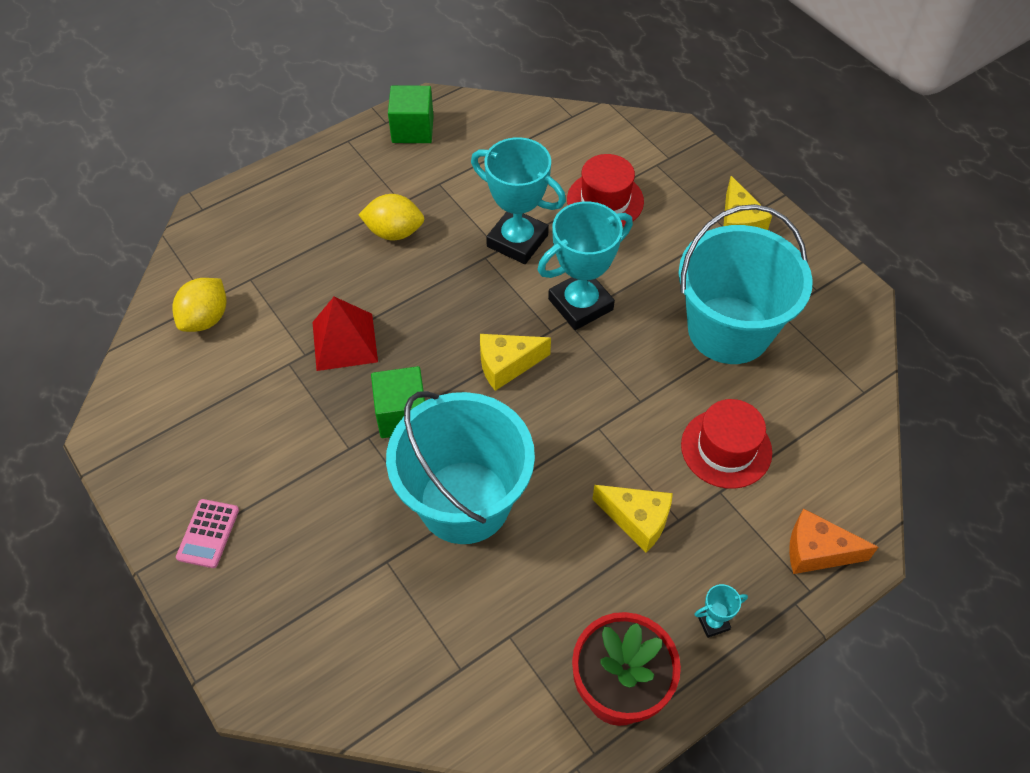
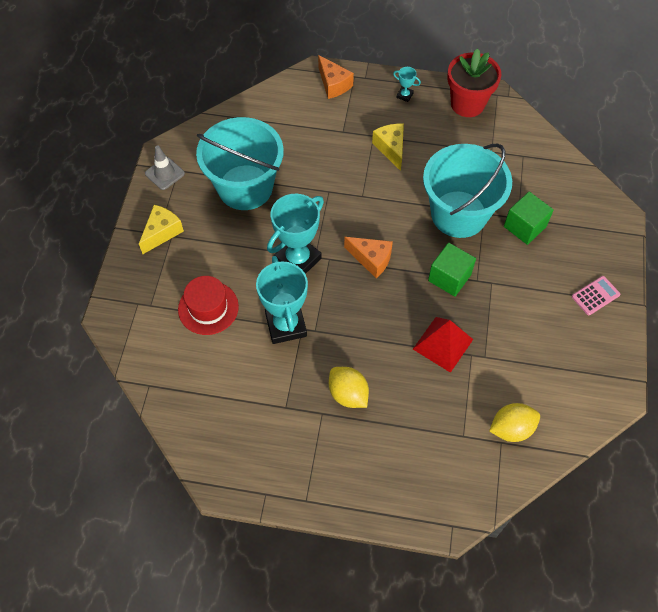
camera: 135 degrees left, 5 degrees up
green cube [388,85,434,143] -> green cube moved to [504,192,554,245]
yellow cheese [480,334,551,391] -> orange cheese [344,237,393,278]
turquoise trophy [538,201,633,330] -> turquoise trophy turned 60 degrees counterclockwise [267,194,324,274]
red hat [681,399,772,489] -> none
none -> grey traffic cone [145,145,185,190]

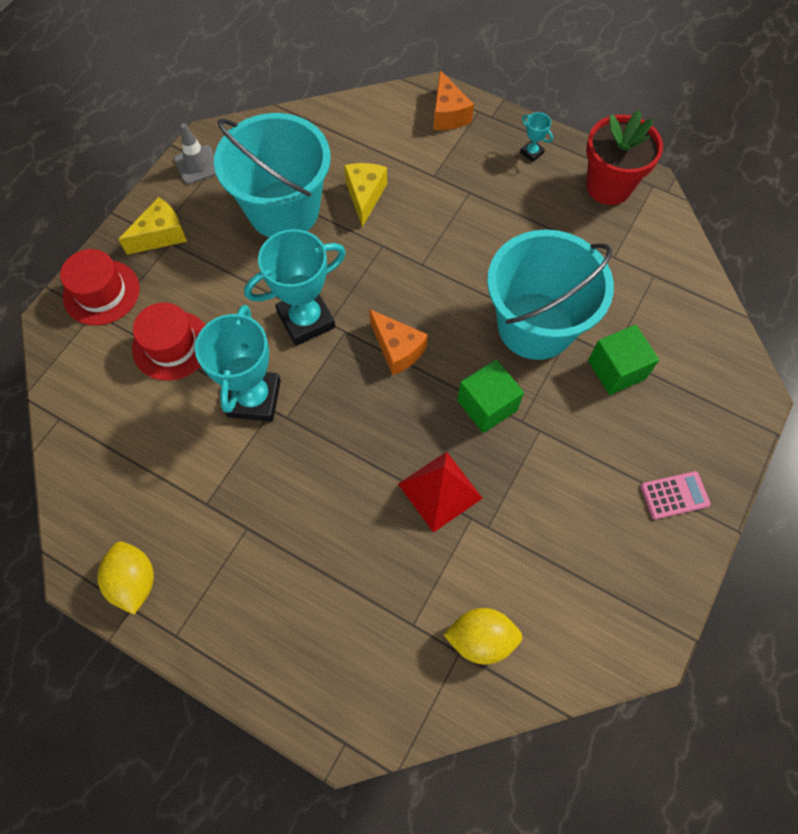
camera: 20 degrees right, 5 degrees up
yellow lemon [329,367,369,408] -> yellow lemon moved to [97,542,154,615]
yellow cheese [372,124,404,171] -> yellow cheese moved to [344,163,387,227]
none -> red hat [60,249,140,326]

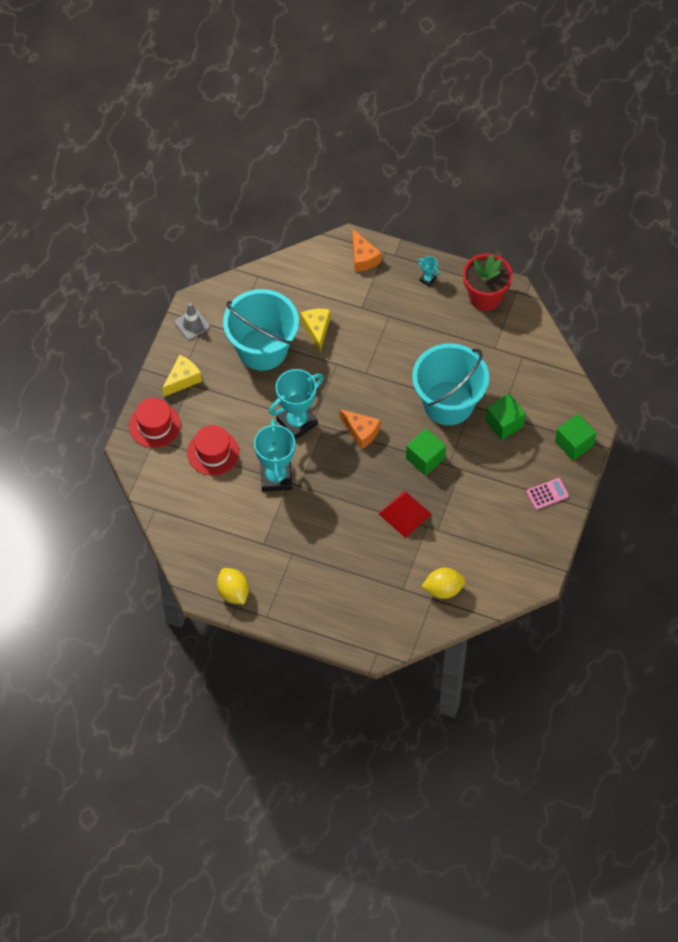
camera: 10 degrees left, 5 degrees down
none -> green cube [555,414,596,461]

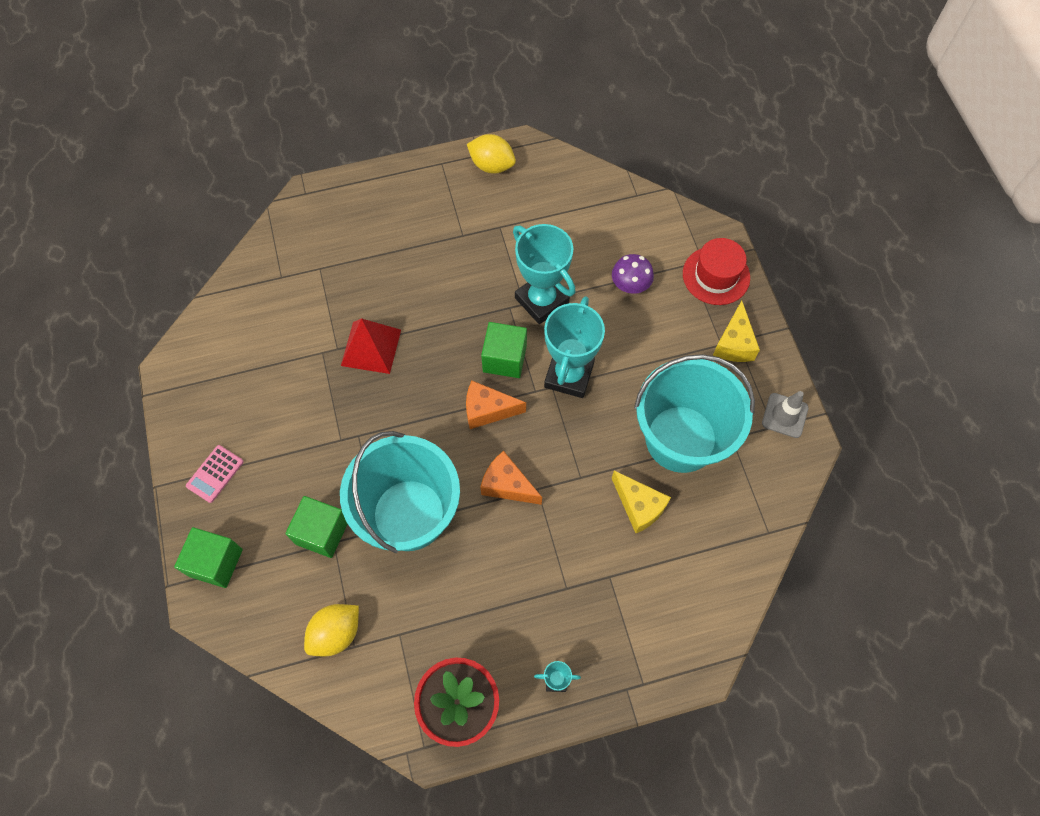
camera: 145 degrees right, 5 degrees up
red hat [187,425,239,476] -> purple mushroom [612,254,654,294]
orange cheese [352,229,382,272] -> orange cheese moved to [480,451,542,505]
green cube [406,429,446,476] -> green cube moved to [481,322,527,378]
yellow lemon [421,568,466,599] -> yellow lemon moved to [304,604,359,656]

